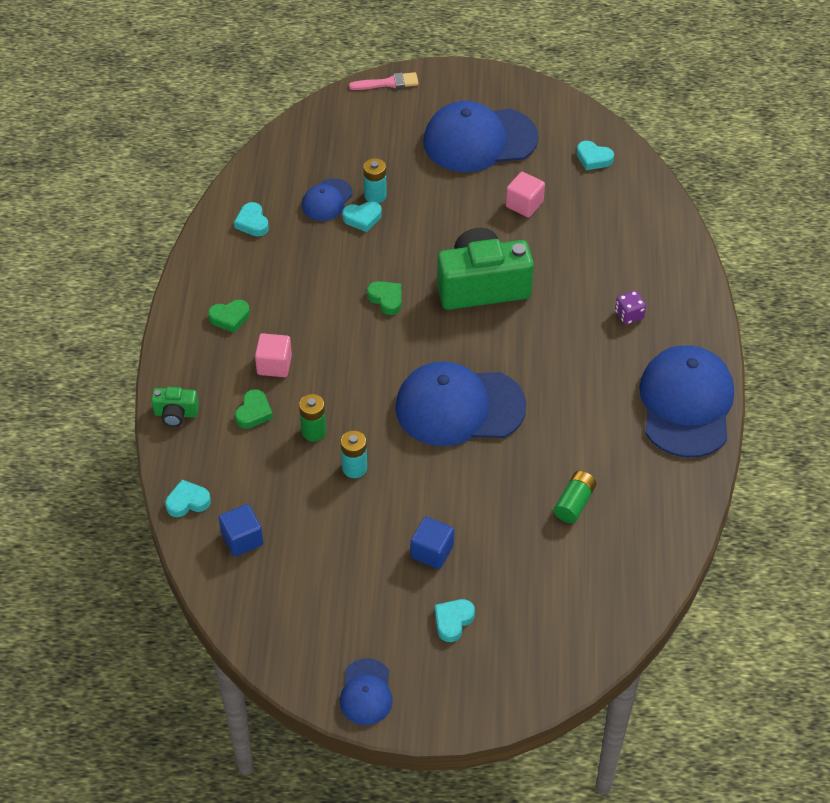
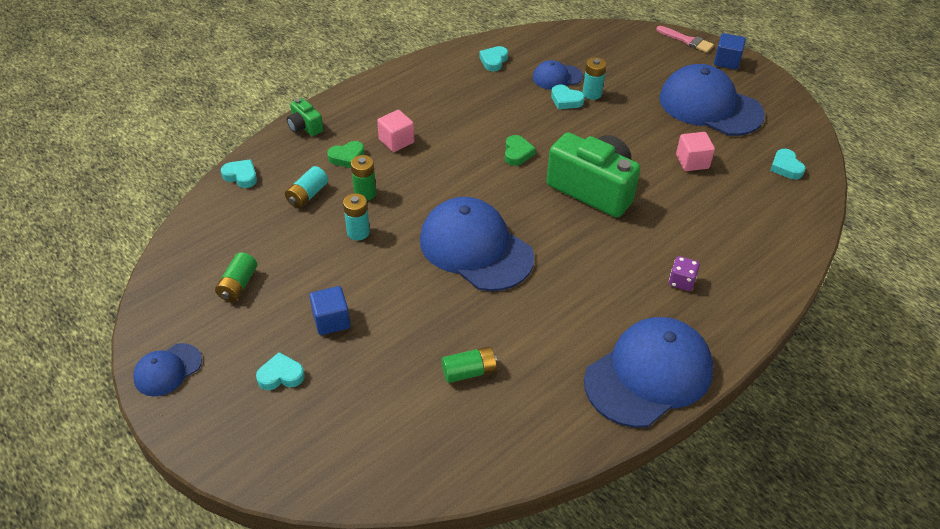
camera: 45 degrees right, 5 degrees down
green heart [208,300,250,333] -> none
blue cube [219,504,264,556] -> blue cube moved to [714,33,746,70]
none -> green battery [215,252,257,302]
none -> turquoise battery [285,166,328,208]

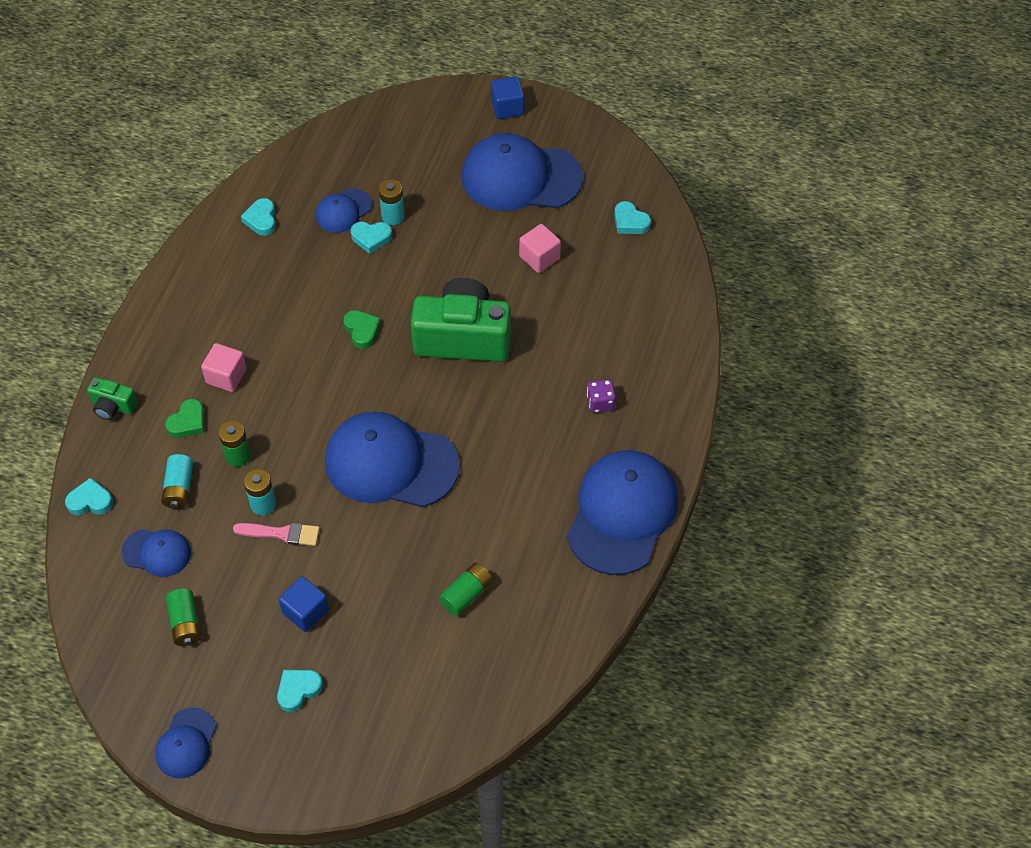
camera: 30 degrees left, 10 degrees up
pink brush [656,26,714,53] -> pink brush moved to [233,523,320,546]
none -> blue cap [122,529,191,577]

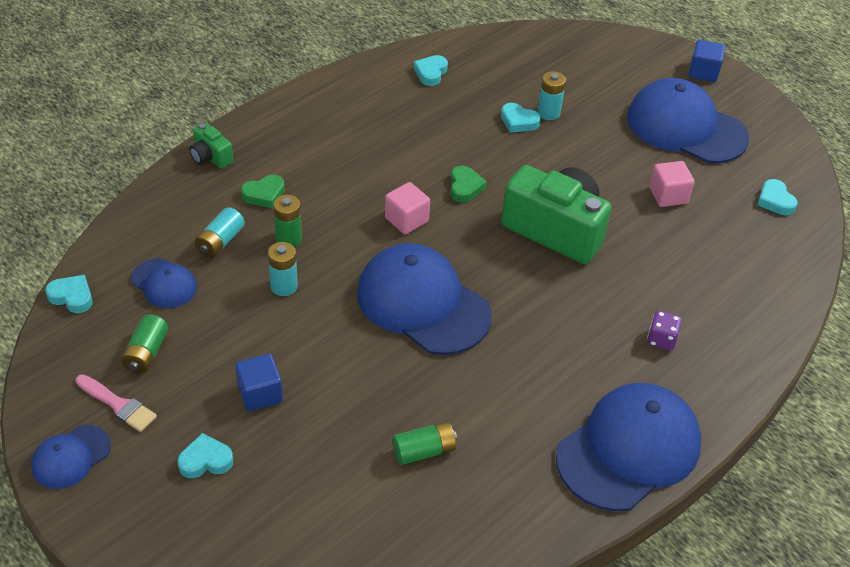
camera: 25 degrees right, 10 degrees down
turquoise heart [65,478,113,515] -> turquoise heart moved to [45,275,93,313]
pink cube [201,343,247,392] -> pink cube moved to [385,182,430,234]
pink brush [233,523,320,546] -> pink brush moved to [76,374,157,432]
blue cap [316,188,372,233] -> none

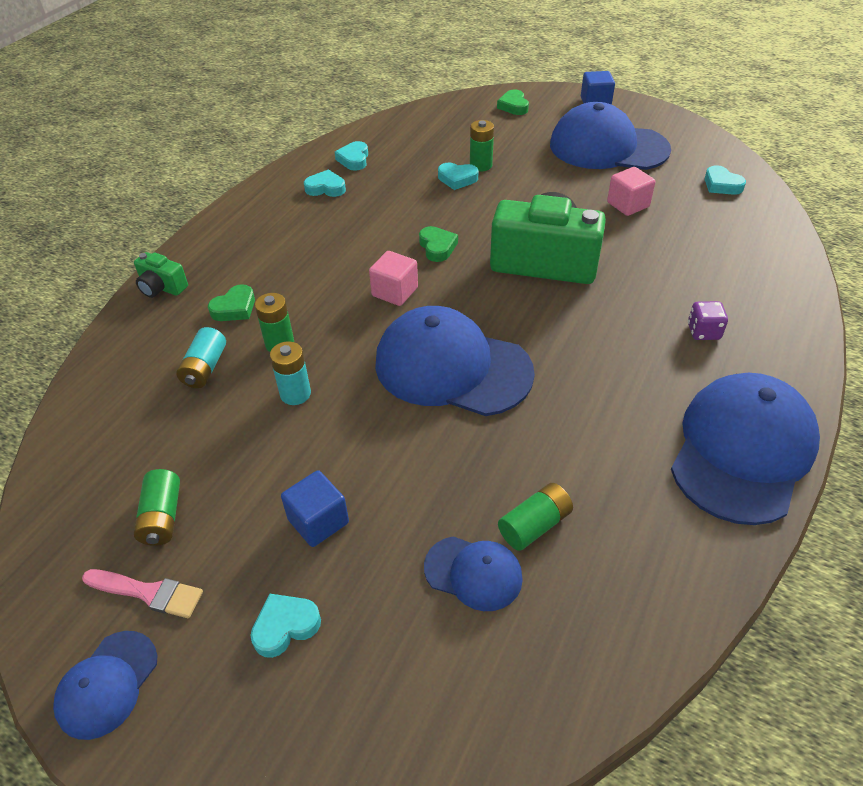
camera: 15 degrees left, 0 degrees up
turquoise heart [45,275,93,313] -> turquoise heart moved to [304,169,346,197]
blue cap [131,258,197,308] -> blue cap moved to [424,536,523,611]
turquoise battery [537,71,566,120] -> green battery [470,120,494,172]
none -> green heart [497,89,529,115]

